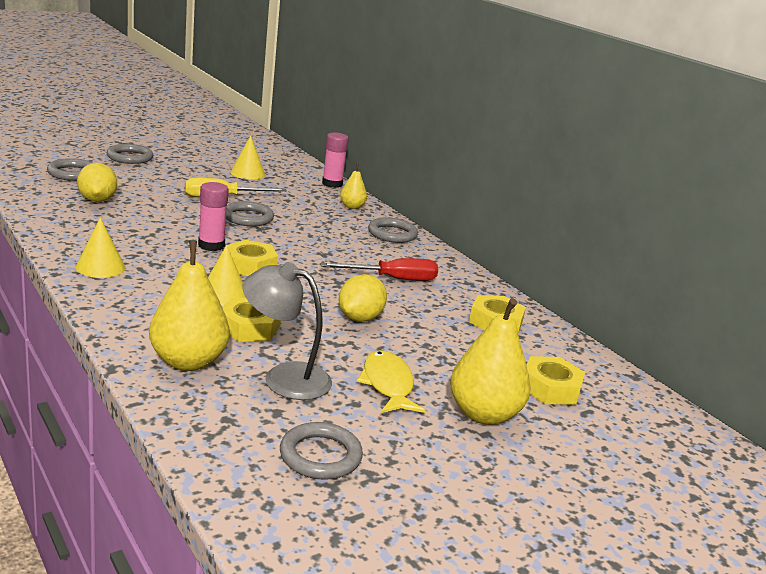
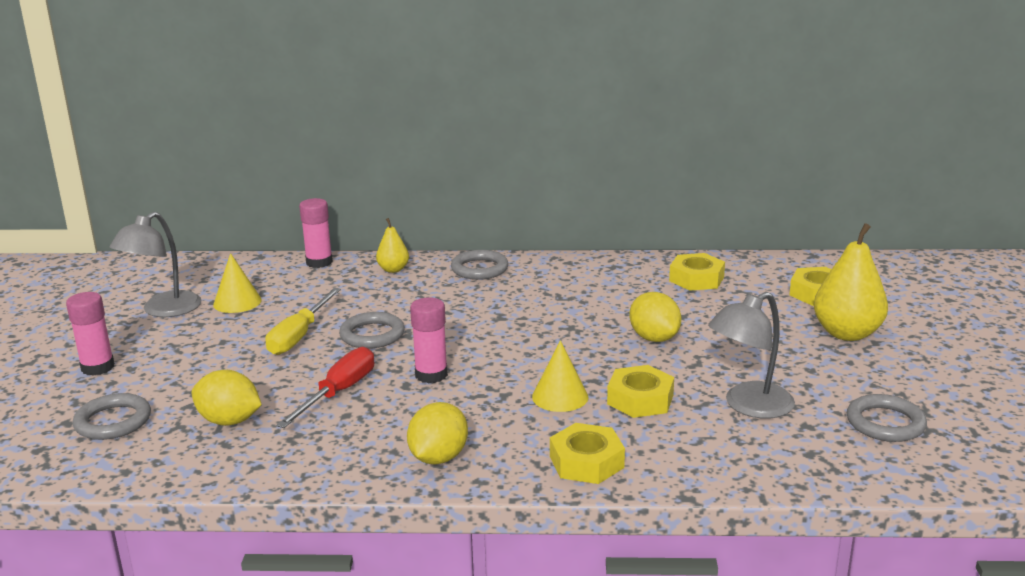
camera: 50 degrees left, 0 degrees up
yellow cone [75,218,125,278] -> yellow lemon [407,402,468,465]
grey ring [107,144,153,164] -> pink glue stick [66,292,115,376]
yellow pear [149,241,230,371] -> none
yellow nut [225,240,278,276] -> yellow nut moved to [550,423,625,484]
red screwdriver [320,258,438,281] -> red screwdriver moved to [276,347,374,428]
yellow fish [357,350,425,413] -> none
none -> grey lamp [109,212,202,317]

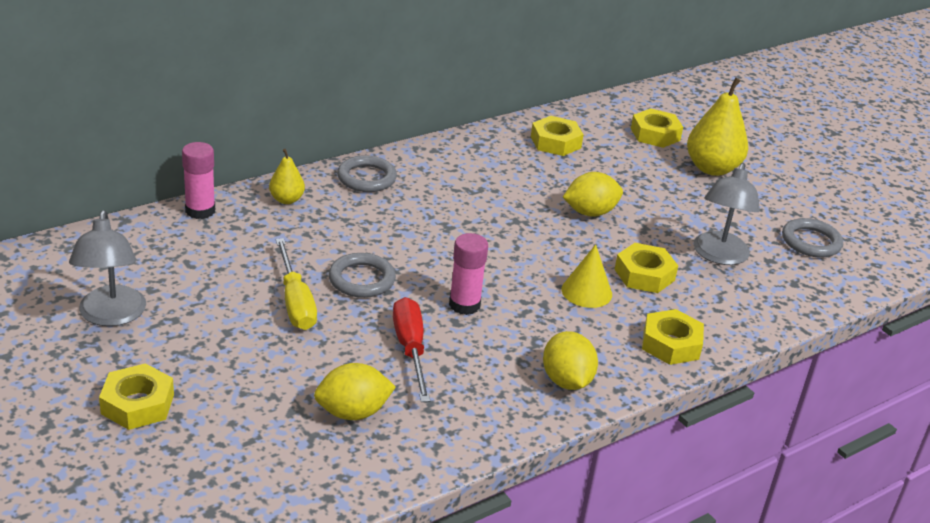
camera: 40 degrees left, 10 degrees up
pink glue stick [66,292,115,376] -> yellow nut [99,363,174,430]
grey ring [73,393,151,440] -> none
yellow cone [213,253,262,313] -> none
yellow lemon [629,292,682,342] -> yellow lemon turned 45 degrees counterclockwise [563,172,623,217]

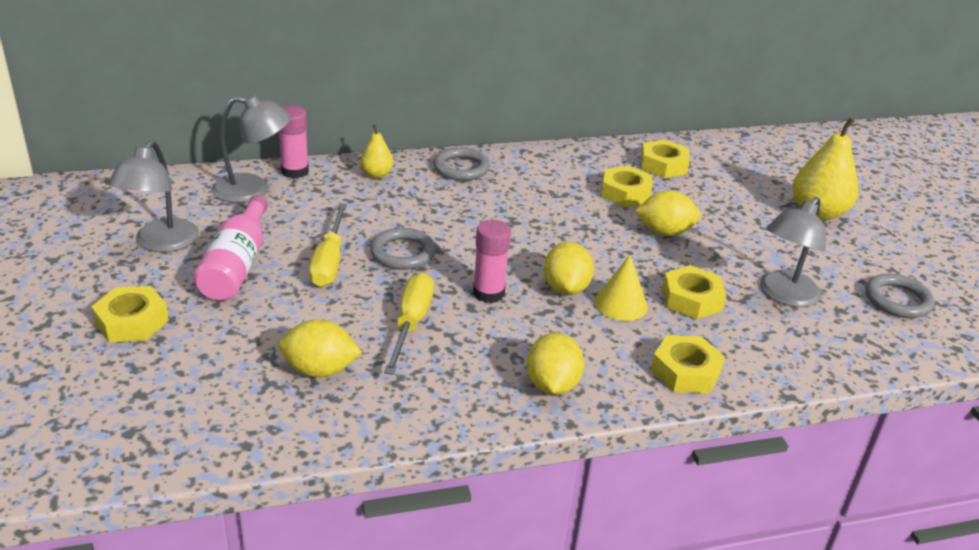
camera: 20 degrees right, 0 degrees up
red screwdriver [393,297,430,402] -> yellow screwdriver [384,273,434,375]
yellow nut [631,108,683,148] -> yellow nut moved to [601,166,652,207]
none -> pink bottle [193,195,268,301]
none -> grey lamp [212,94,291,203]
none -> yellow lemon [543,242,594,295]

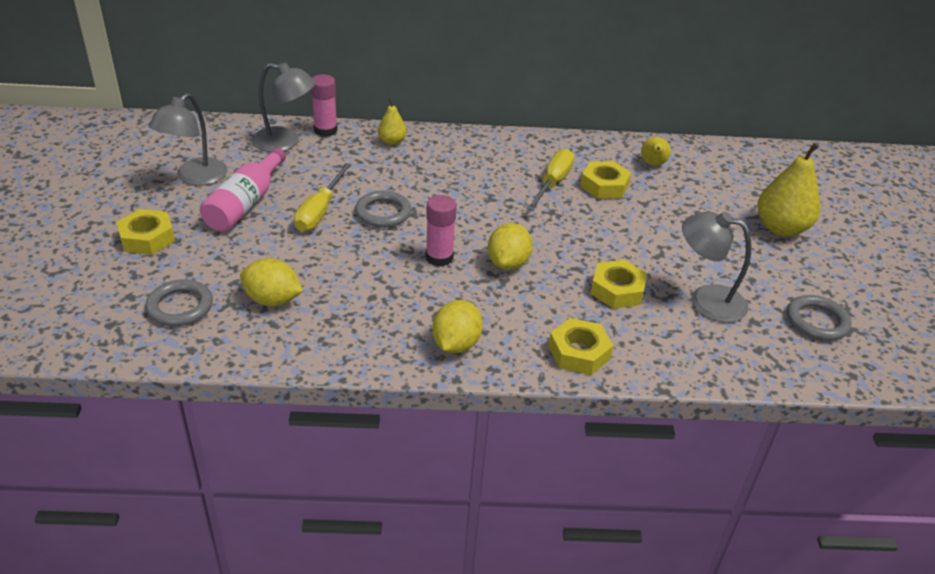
camera: 15 degrees right, 5 degrees up
yellow screwdriver [384,273,434,375] -> yellow screwdriver moved to [527,149,574,211]
grey ring [433,147,490,181] -> grey ring moved to [145,279,213,326]
yellow cone [595,255,648,321] -> none
yellow lemon [635,190,701,236] -> none
yellow nut [641,140,690,178] -> yellow pear [641,137,671,166]
grey lamp [760,197,826,307] -> grey lamp turned 60 degrees clockwise [682,212,751,323]

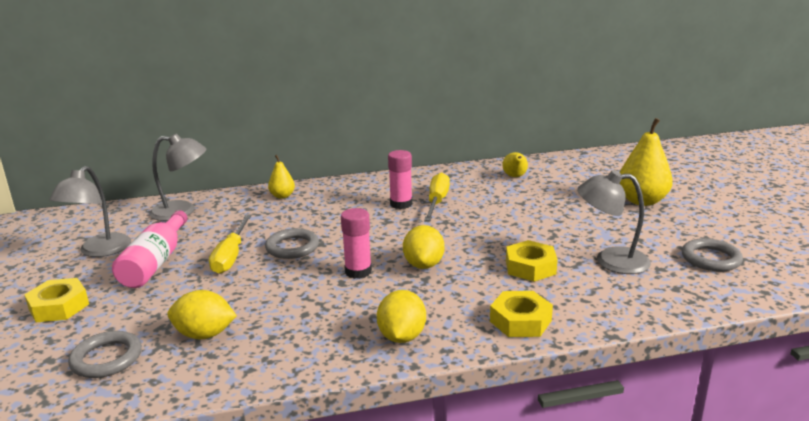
camera: 10 degrees left, 15 degrees down
pink glue stick [311,75,338,137] -> pink glue stick moved to [388,150,412,209]
yellow nut [580,161,631,199] -> none

